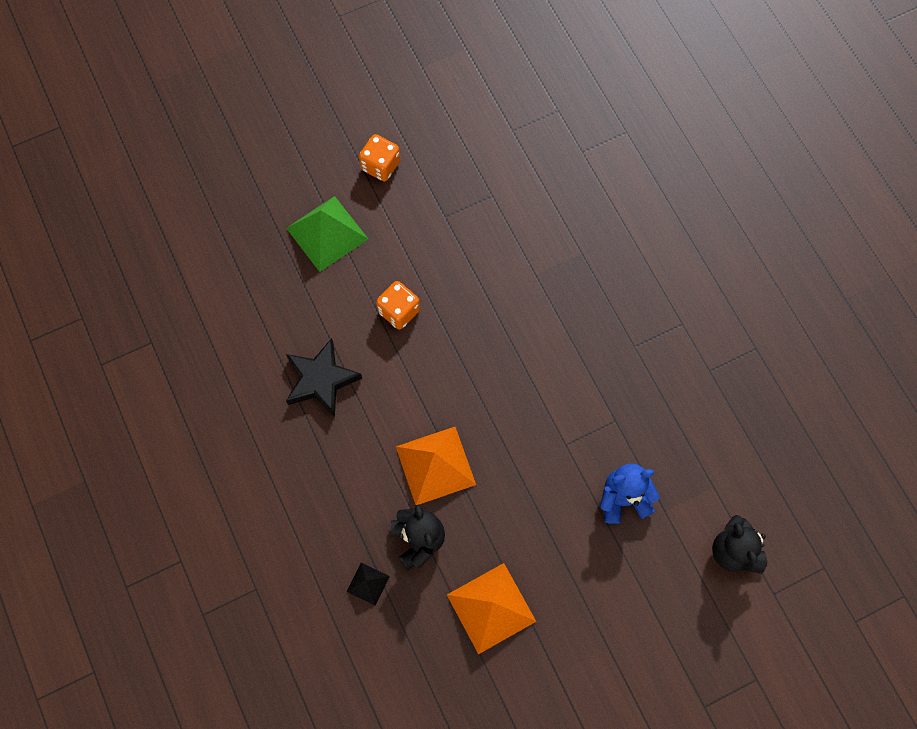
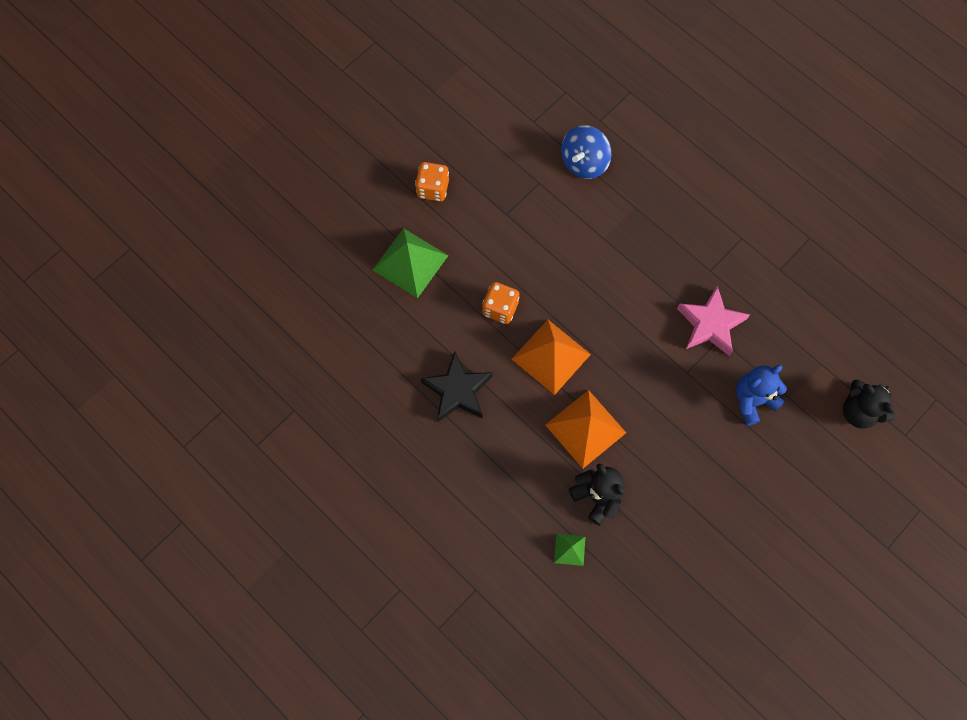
camera: 20 degrees left, 0 degrees up
black pyramid [347,563,390,606] -> green pyramid [554,534,585,566]
orange pyramid [447,563,536,654] -> orange pyramid moved to [512,320,591,395]
none -> blue spinning top [561,125,611,179]
none -> pink star [677,286,750,356]

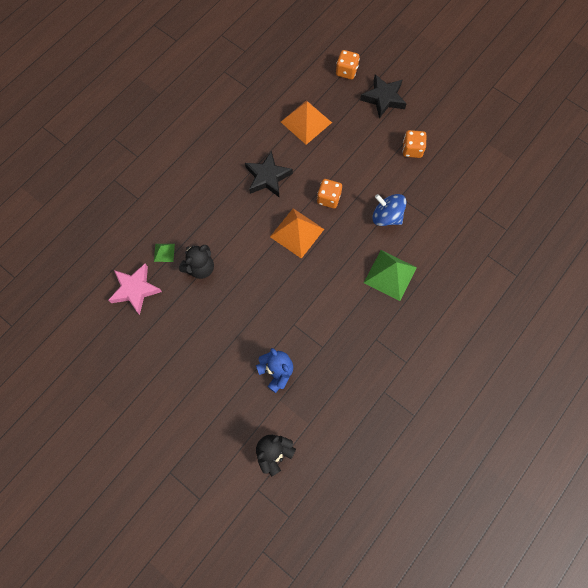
camera: 85 degrees right, 0 degrees up
green pyramid [373,228,449,298] -> green pyramid moved to [364,250,417,301]
orange pyramid [545,390,626,469] -> orange pyramid moved to [281,100,332,145]
blue spinning top [561,125,611,179] -> blue spinning top moved to [372,194,406,226]
pink star [677,286,750,356] -> pink star moved to [108,263,162,315]
none -> orange dice [336,50,360,79]
none -> black star [360,75,407,119]

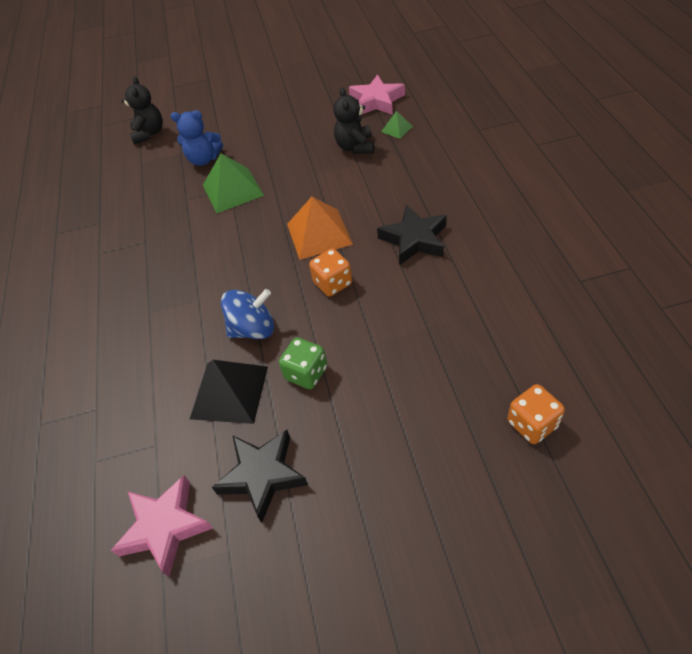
camera: 135 degrees right, 20 degrees down
orange pyramid [281,100,332,145] -> none
black star [360,75,407,119] -> black star moved to [212,430,308,523]
green pyramid [364,250,417,301] -> green pyramid moved to [203,154,264,213]
orange dice [402,130,426,158] -> none
none -> pink star [111,475,213,577]
none -> black pyramid [190,360,268,424]
none -> green dice [279,337,327,389]

